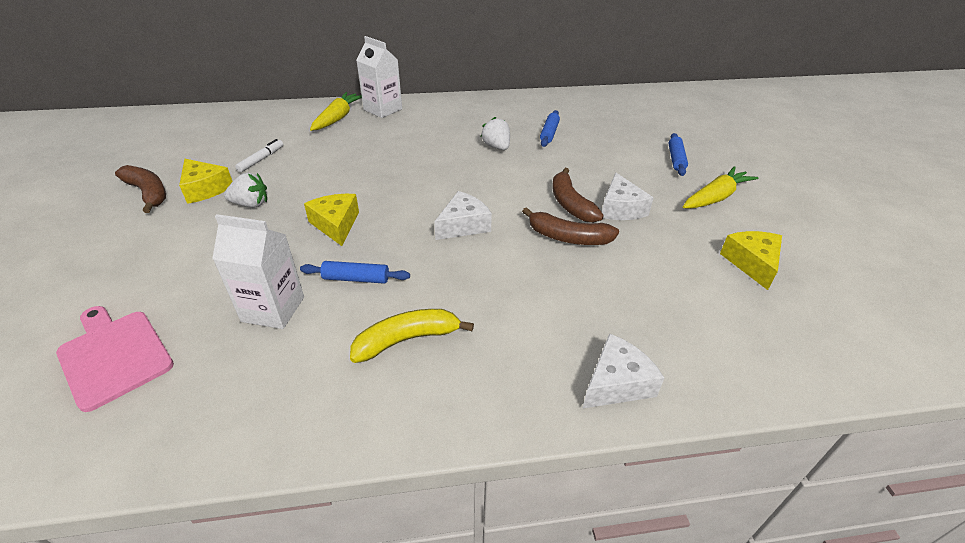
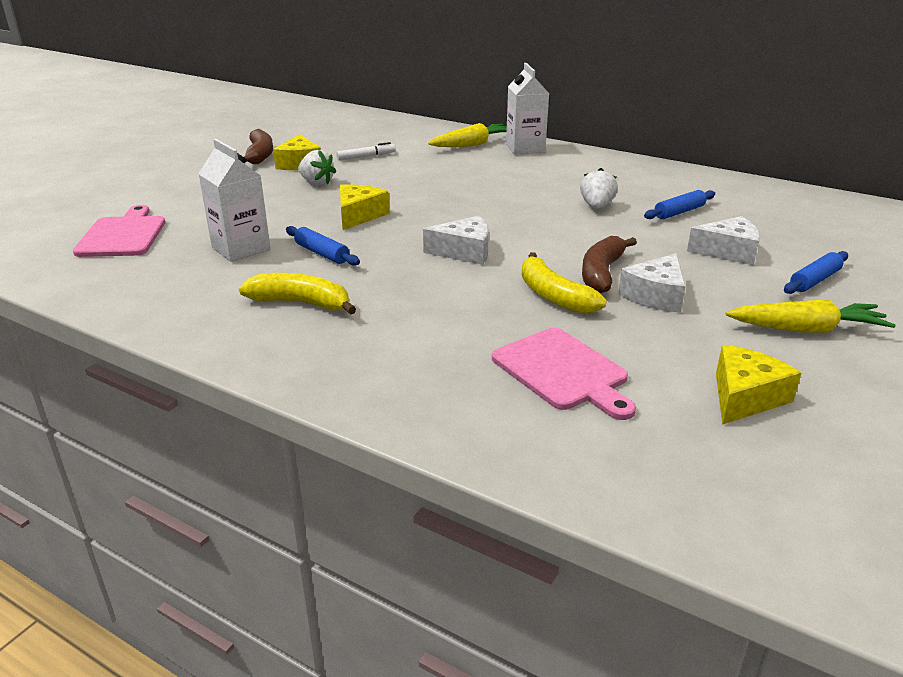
camera: 40 degrees right, 10 degrees down
brown banana [522,207,619,245] -> yellow banana [522,252,607,314]
white cheese [582,333,664,409] -> white cheese moved to [687,216,760,265]
none -> pink cutting board [492,328,636,420]

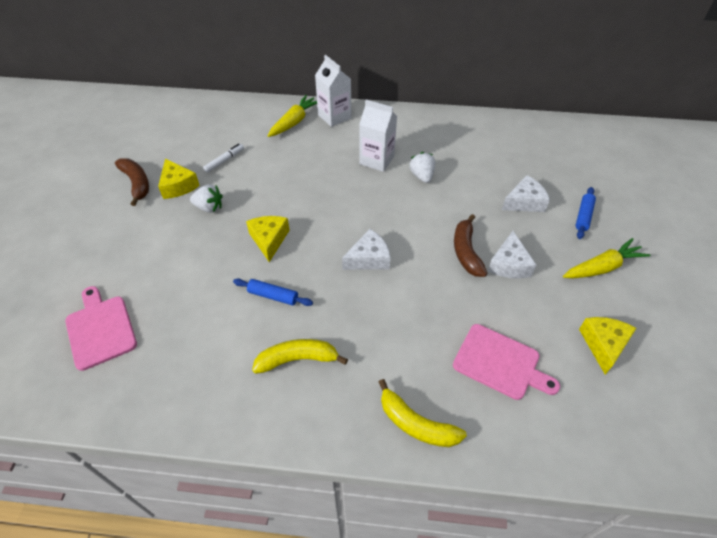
camera: 25 degrees left, 20 degrees up
white carton [198,139,271,262] -> white carton moved to [359,100,397,172]
yellow banana [522,252,607,314] -> yellow banana moved to [379,379,467,447]
blue rolling pin [644,190,715,219] -> none

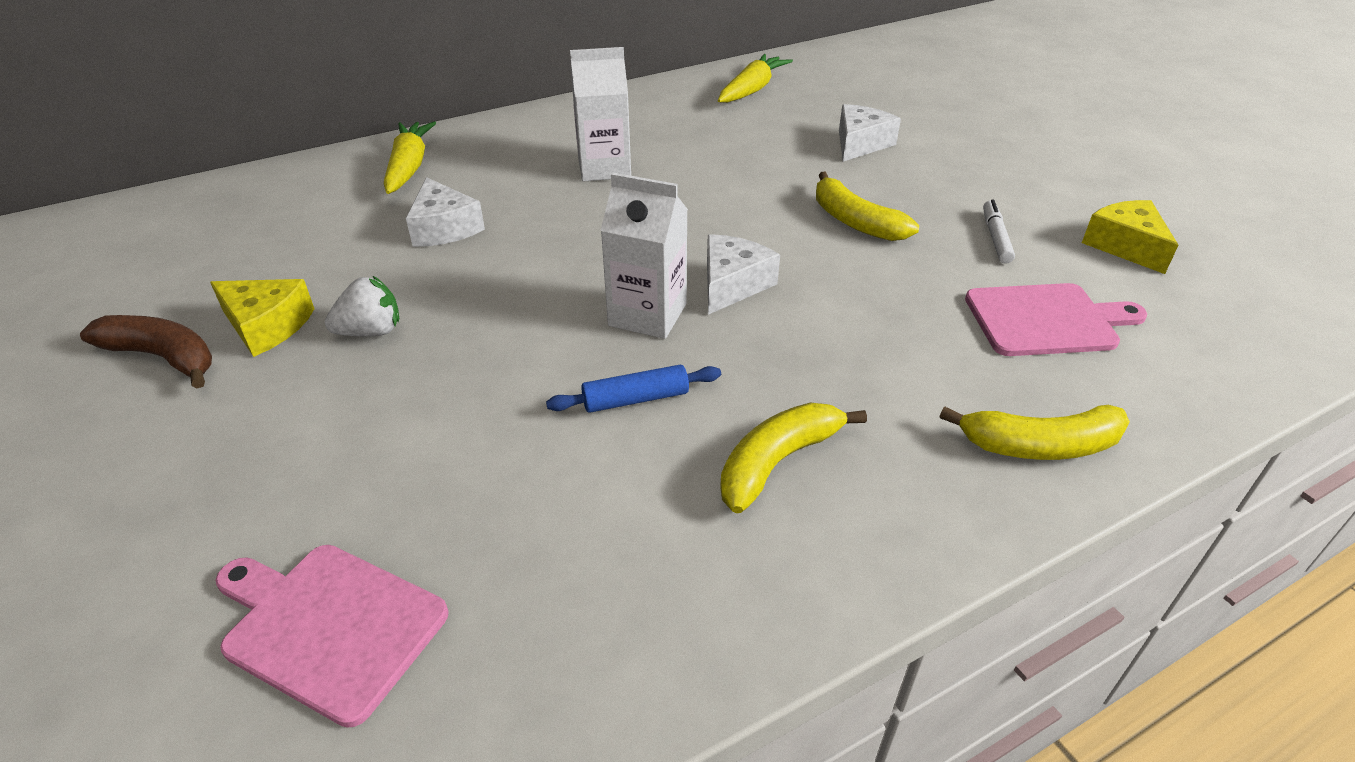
camera: 35 degrees left, 10 degrees down
white marker [203,143,244,173] -> white marker moved to [983,200,1015,264]
yellow cheese [246,216,290,262] -> none
white carton [315,55,351,127] -> white carton moved to [601,172,688,339]
white strawberry [409,152,435,183] -> none
brown banana [454,214,487,277] -> yellow banana [816,172,919,241]
white cheese [488,231,536,278] -> white cheese moved to [406,177,485,247]
yellow carrot [563,238,650,278] -> yellow carrot moved to [718,54,793,103]
blue rolling pin [575,187,596,239] -> none

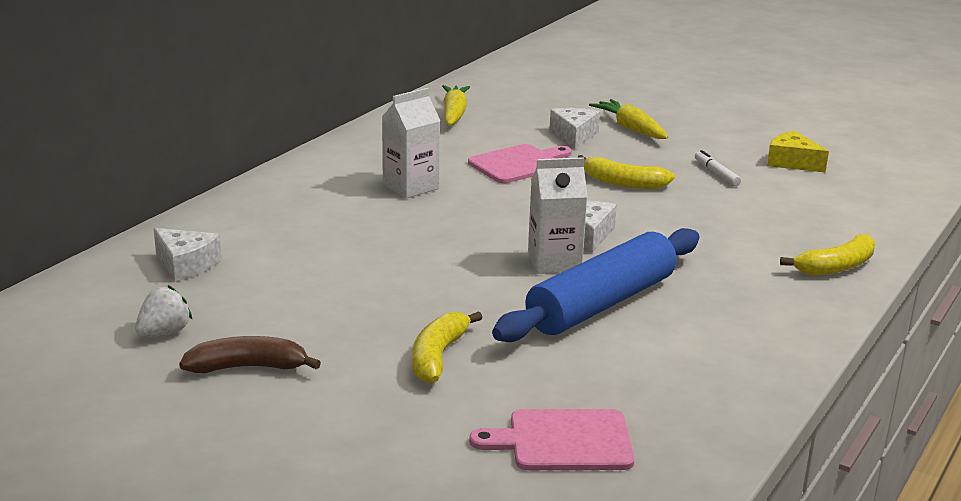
camera: 30 degrees left, 15 degrees down
yellow cheese [210,279,314,357] -> none
white strawberry [325,276,399,337] -> white strawberry moved to [135,285,192,337]
yellow carrot [384,121,436,194] -> yellow carrot moved to [589,99,668,139]
white cheese [406,177,485,247] -> white cheese moved to [154,228,221,282]
blue rolling pin [546,365,721,413] -> blue rolling pin [492,228,700,342], size x2.44
yellow banana [720,403,867,513] -> yellow banana moved to [413,311,483,384]
pink cutting board [965,283,1147,356] -> pink cutting board moved to [468,144,572,183]

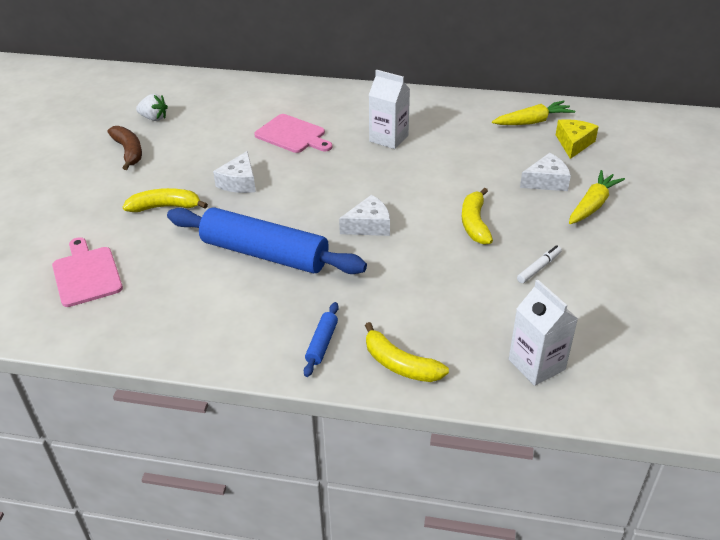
camera: 70 degrees right, 15 degrees up
white cheese [154,228,221,282] -> white cheese moved to [213,151,256,193]
pink cutting board [468,144,572,183] -> pink cutting board moved to [254,114,332,153]
white carton [528,157,588,274] -> white carton moved to [509,280,578,386]
yellow cheese [767,130,829,173] -> yellow cheese moved to [556,119,599,159]
none -> blue rolling pin [304,302,339,377]

